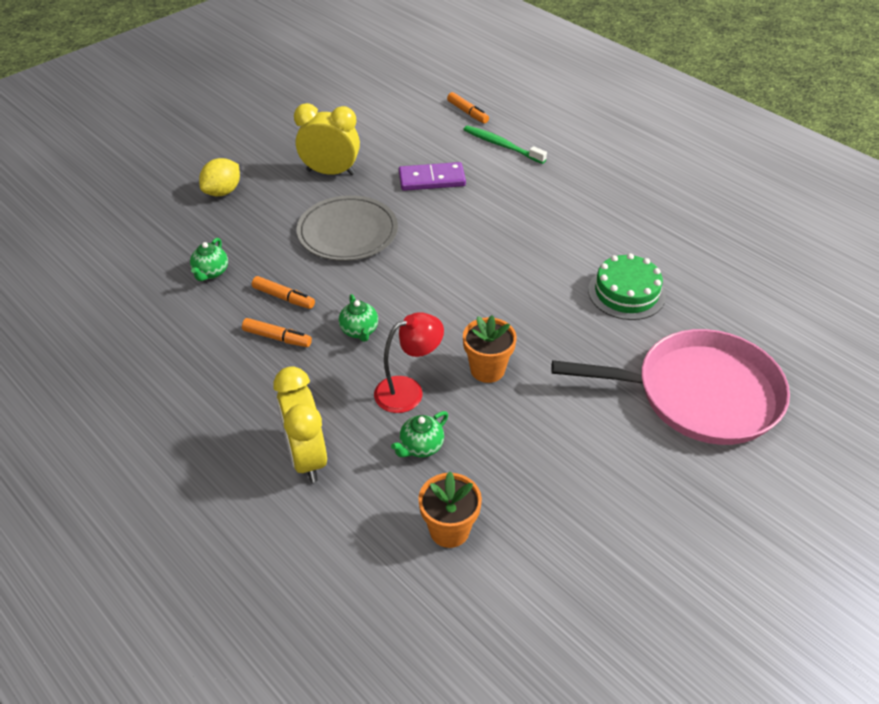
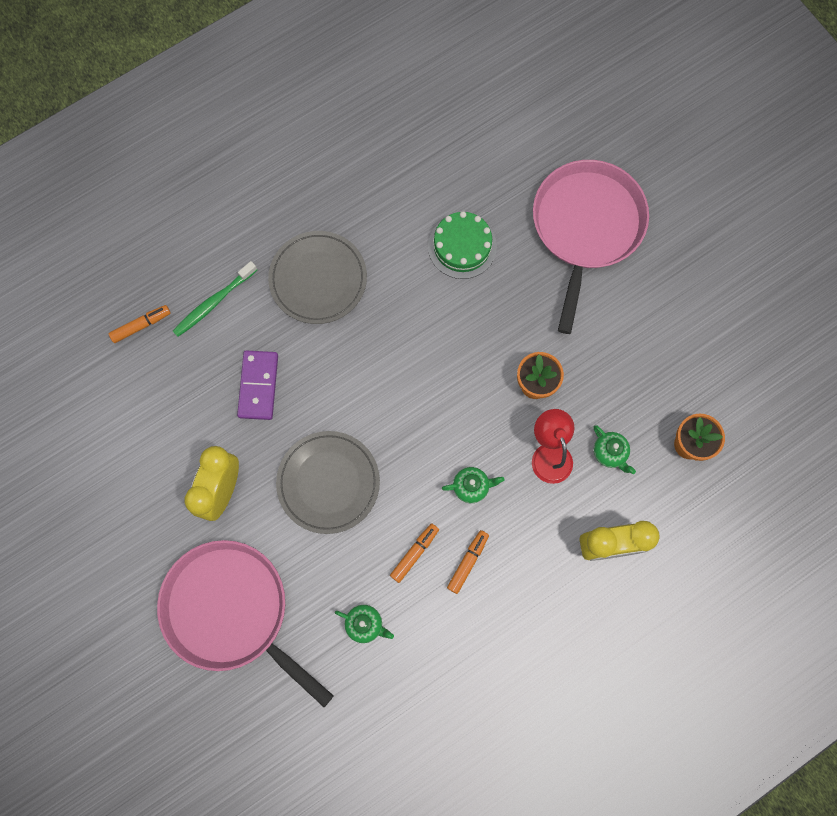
camera: 80 degrees left, 30 degrees up
yellow lemon [199,158,240,196] -> pink pan [157,540,334,707]
none -> grey plate [268,231,367,324]

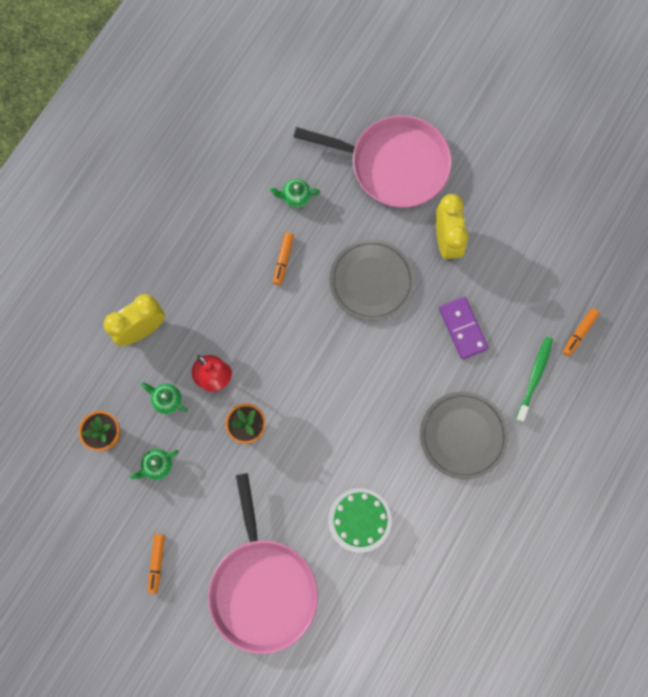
camera: 155 degrees right, 0 degrees up
green teapot [442,467,504,503] -> green teapot moved to [130,449,179,480]
orange marker [447,530,489,594] -> orange marker moved to [148,534,165,594]

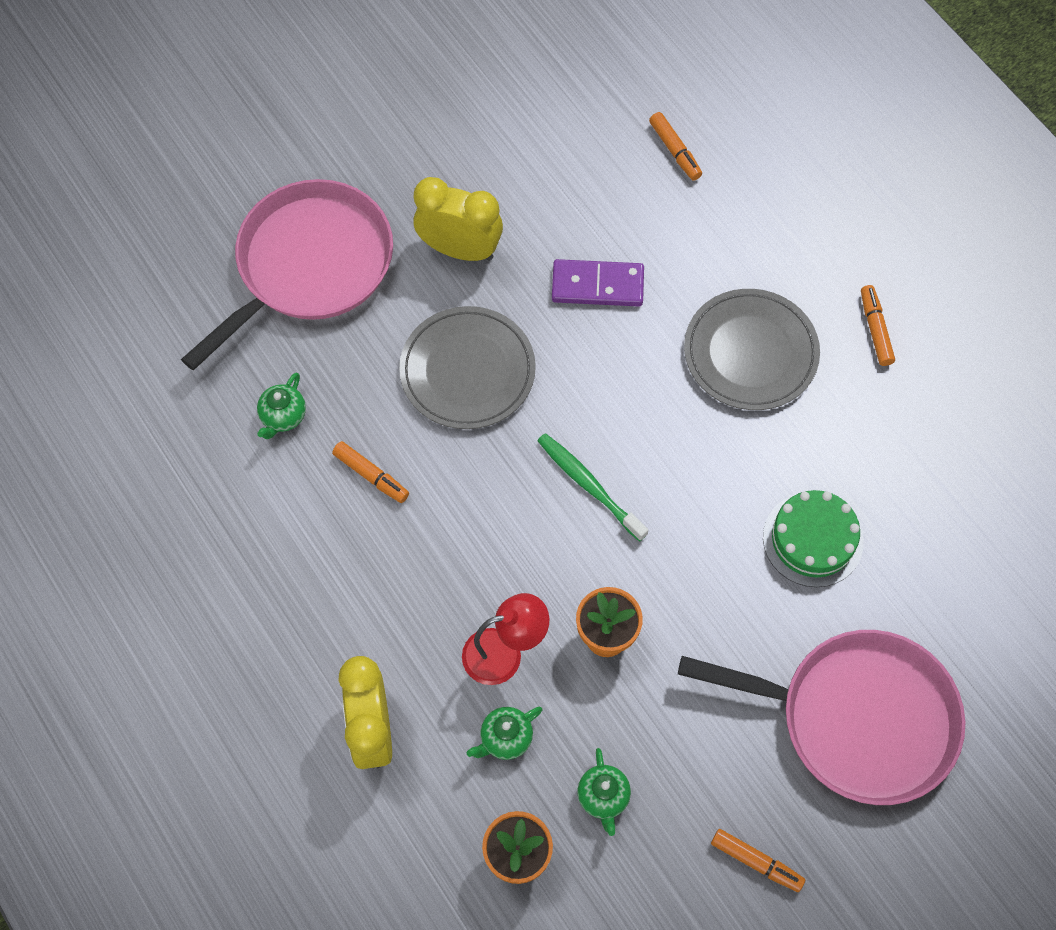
camera: 65 degrees left, 10 degrees down
green toothbrush [516,337,553,423] -> green toothbrush moved to [537,433,648,542]
none -> orange marker [861,285,895,366]

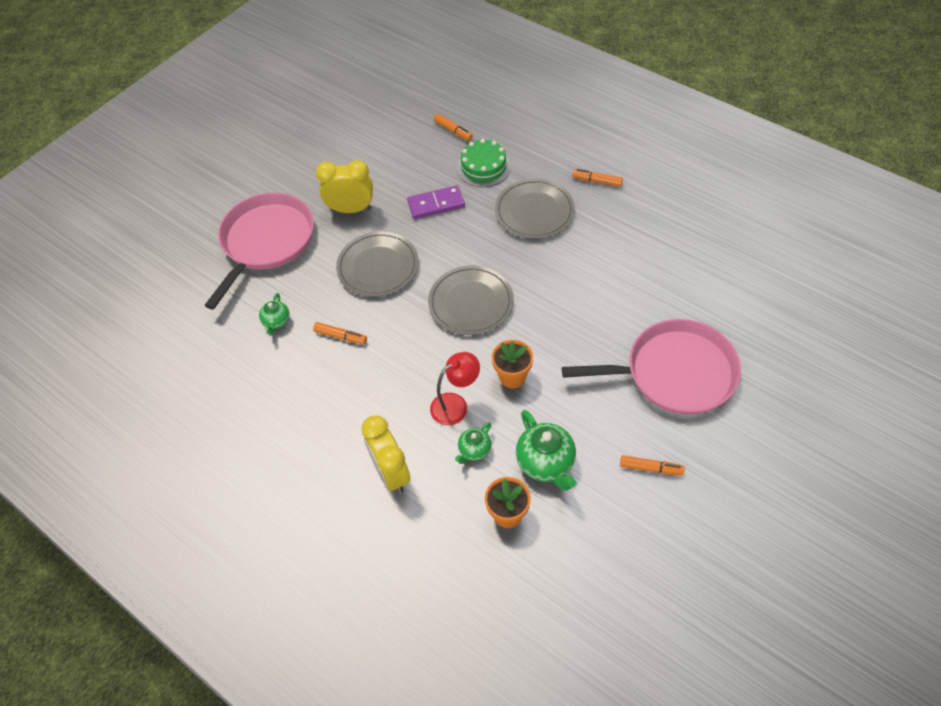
camera: 15 degrees left, 10 degrees down
green toothbrush [537,433,648,542] -> grey plate [428,265,514,335]
green teapot [577,748,631,836] -> green teapot [516,410,576,491], size x1.75
green cake [763,490,864,587] -> green cake moved to [457,139,511,187]
orange marker [861,285,895,366] -> orange marker turned 45 degrees counterclockwise [573,169,623,187]

